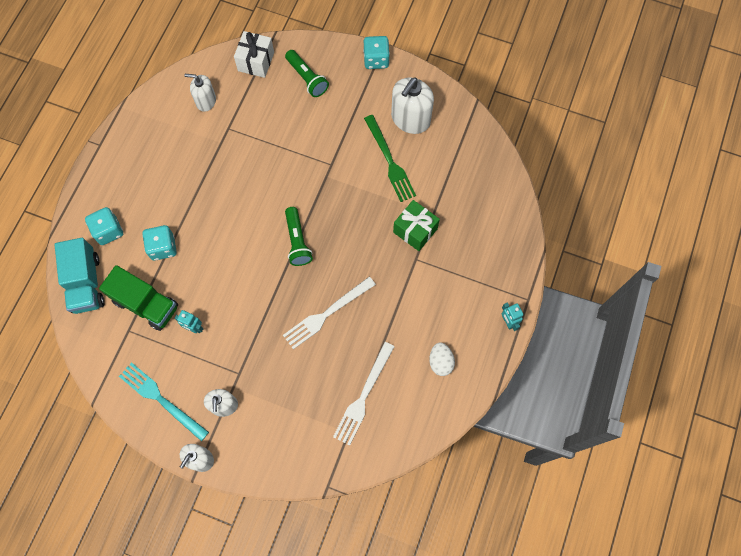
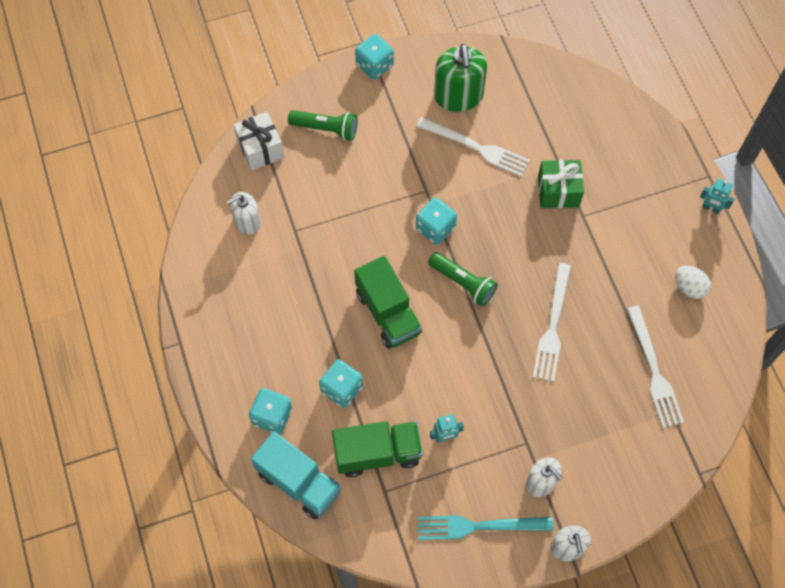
camera: 40 degrees left, 5 degrees down
green fork [364,115,416,202] -> white fork [416,117,530,176]
white soap dispenser [391,77,434,134] -> green soap dispenser [434,44,487,112]
none -> green truck [354,256,422,349]
none -> turquoise dice [416,198,457,245]

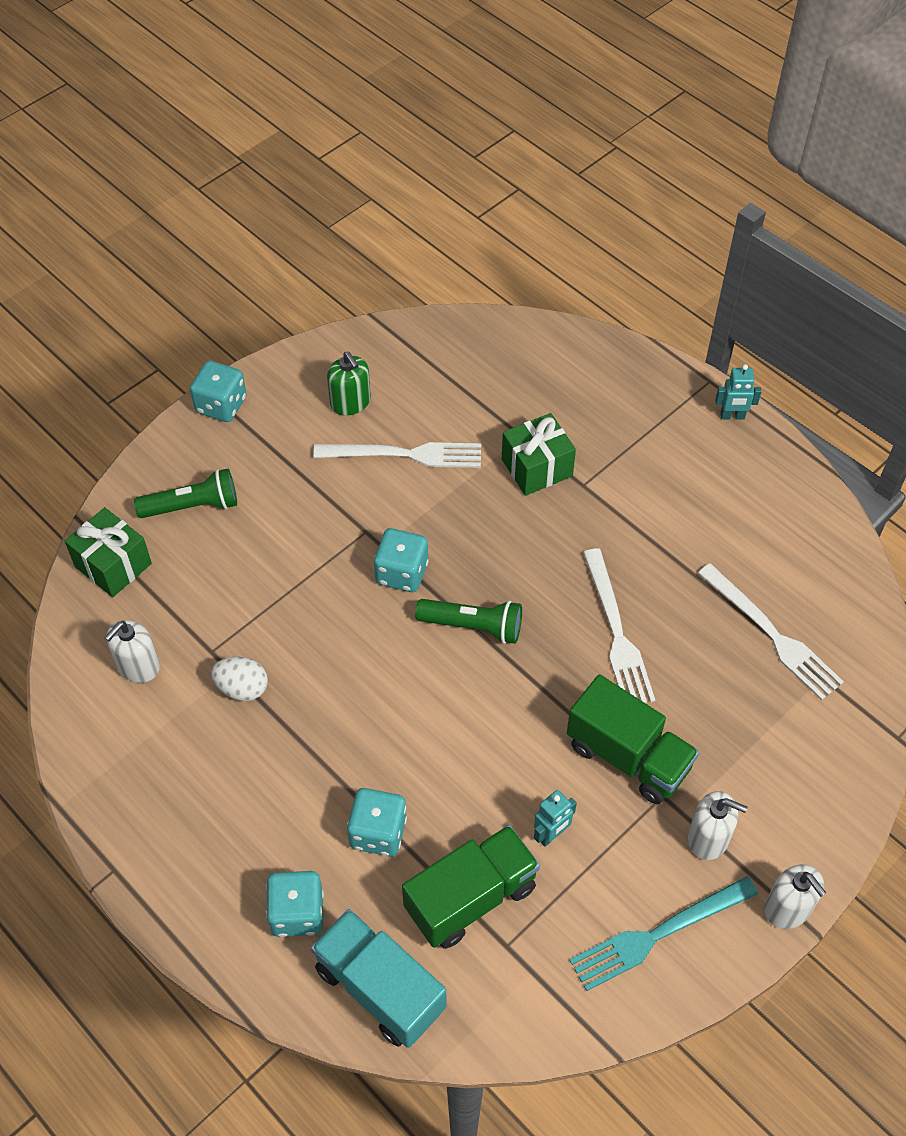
camera: 25 degrees left, 10 degrees down
white gift [234,112,284,171] -> green gift [65,507,152,597]
turquoise truck [251,431,342,520] -> turquoise truck turned 150 degrees counterclockwise [311,909,447,1048]
green truck [354,256,422,349] -> green truck moved to [567,675,699,804]
green soap dispenser [434,44,487,112] -> green soap dispenser [327,351,371,416], size x0.61
white egg [675,266,711,299] -> white egg moved to [211,657,268,701]

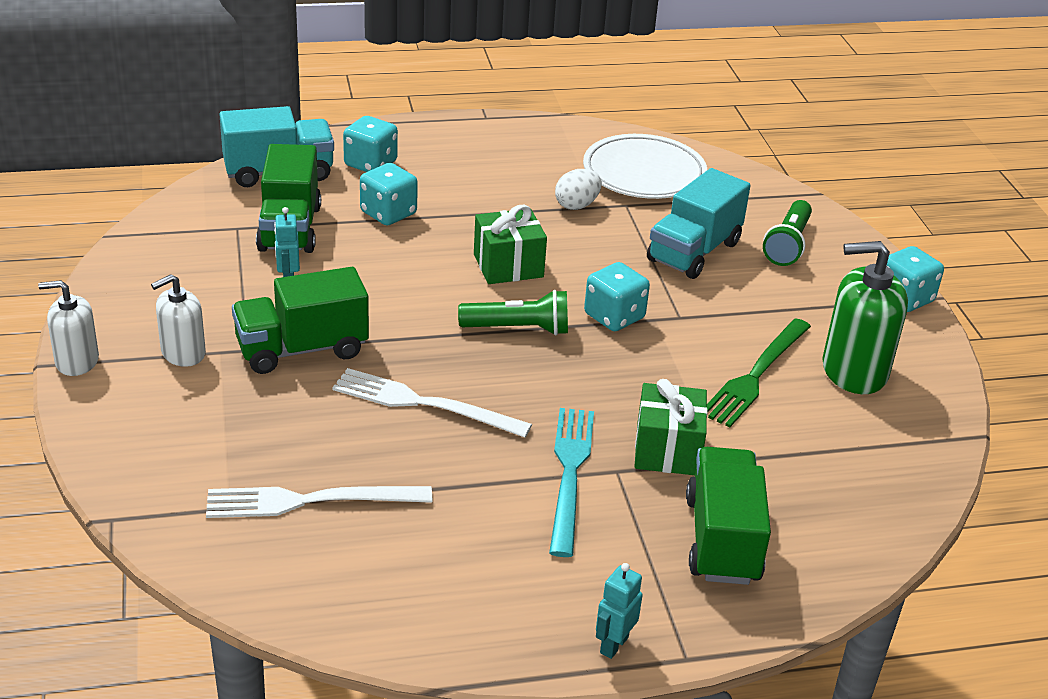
camera: 120 degrees right, 20 degrees down
green gift [65,507,152,597] -> green gift moved to [474,205,547,284]
white soap dispenser [104,620,160,683] -> white plate [583,134,707,199]
white fork [313,442,481,468] -> green fork [707,318,811,428]
green soap dispenser [327,351,371,416] -> green soap dispenser [822,241,908,394], size x1.64
green flashlight [415,599,522,644] -> green flashlight turned 135 degrees counterclockwise [458,290,568,335]
turquoise fork [569,876,758,991] -> turquoise fork moved to [549,408,594,557]
none -> turquoise truck [647,168,751,279]
none -> green truck [686,447,771,585]

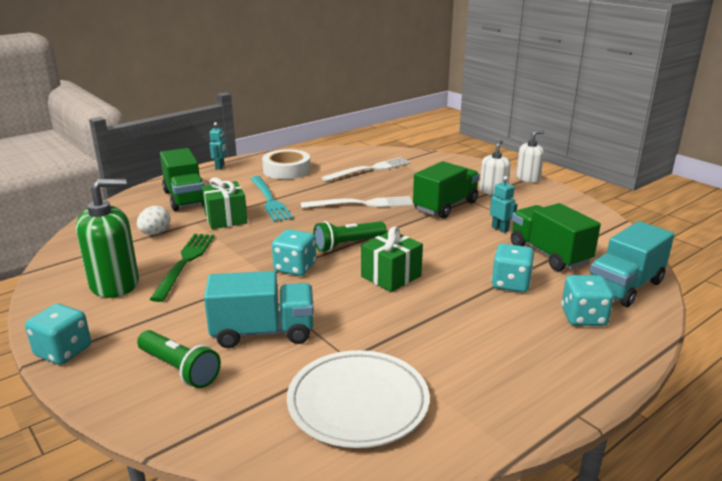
camera: 155 degrees right, 10 degrees down
white egg [555,169,602,210] -> white egg moved to [137,206,171,235]
turquoise truck [647,168,751,279] -> turquoise truck turned 75 degrees clockwise [204,271,314,348]
green flashlight [763,200,812,266] -> green flashlight turned 135 degrees clockwise [137,330,221,388]
none -> white tape [262,149,311,179]

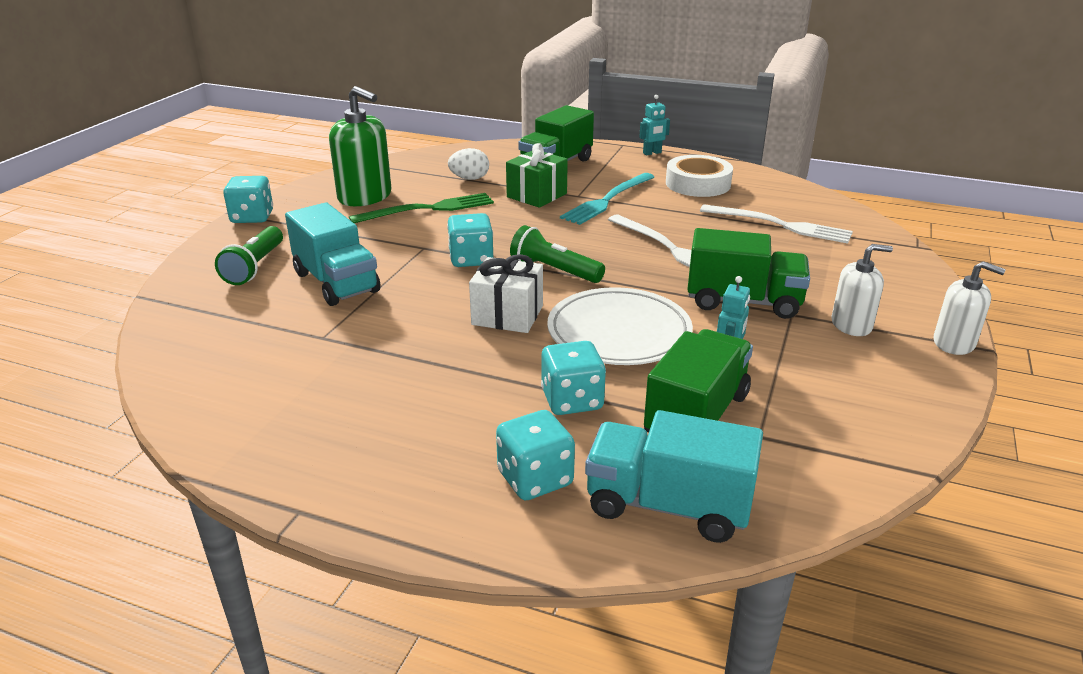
camera: 60 degrees right, 5 degrees up
white plate [287,350,430,448] -> white plate moved to [547,287,693,365]
green gift [361,227,423,292] -> white gift [469,254,543,333]

